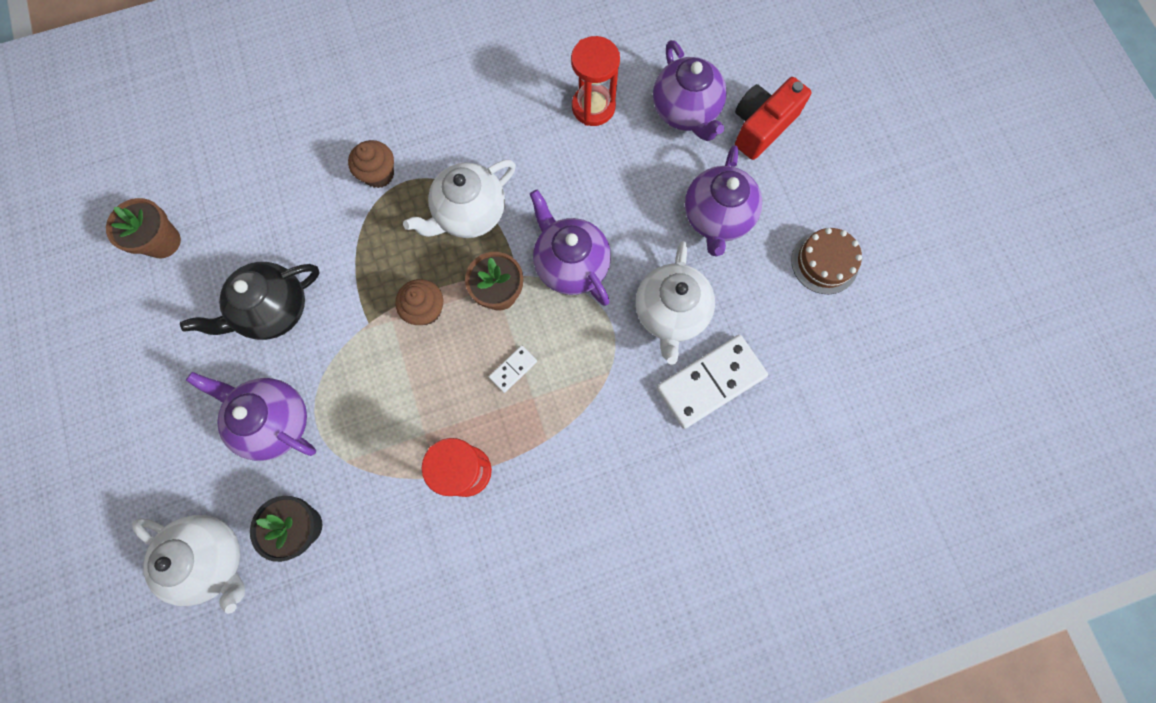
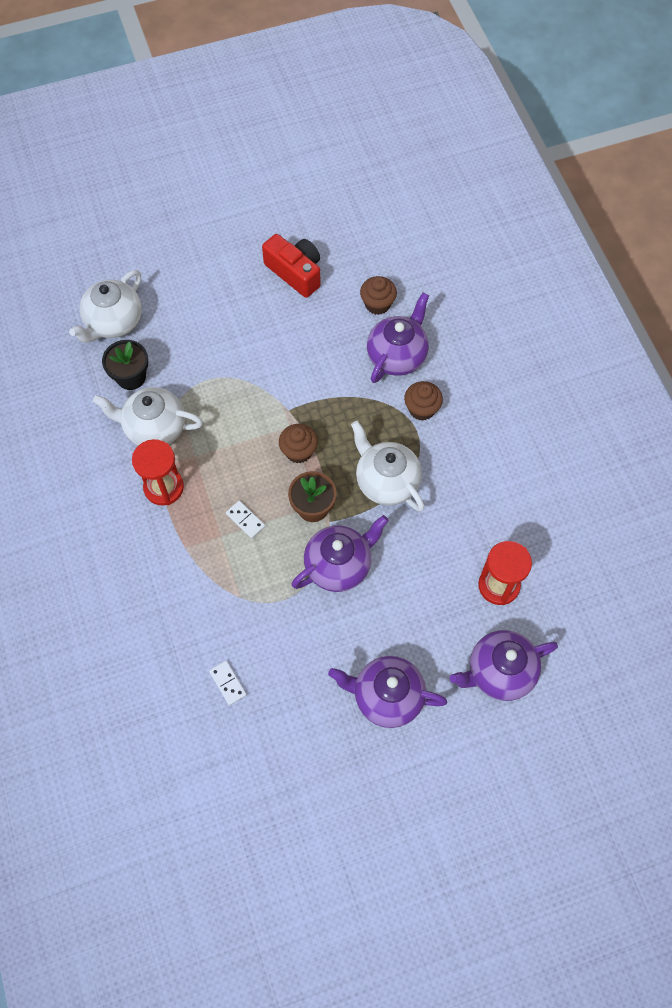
camera: 90 degrees right, 10 degrees down
brown flower pot [106,198,181,258] -> none
black teapot [180,262,320,340] -> none
purple teapot [186,372,316,461] -> purple teapot moved to [367,293,429,383]
white teapot [636,241,715,365] -> white teapot moved to [93,387,203,445]
white domino [656,335,768,429] -> white domino [209,661,247,705], size x0.46
red camera [735,77,812,160] -> red camera moved to [262,234,321,298]
brown cake [791,228,862,294] -> none
none -> brown cupcake [360,276,397,315]

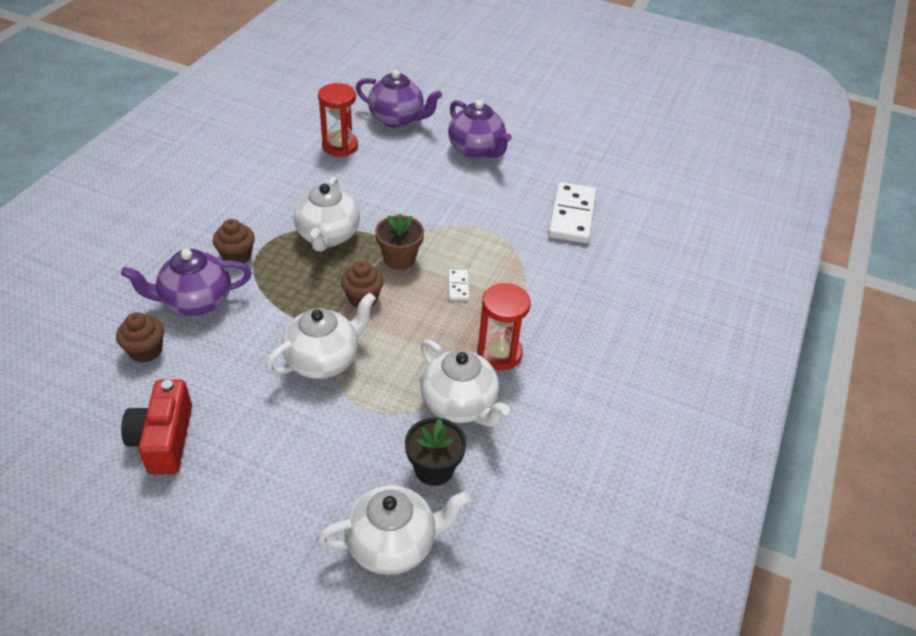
camera: 140 degrees left, 20 degrees down
white domino [209,661,247,705] -> white domino [548,182,596,243], size x2.18
purple teapot [291,515,389,592] -> none
none -> white teapot [266,293,376,379]

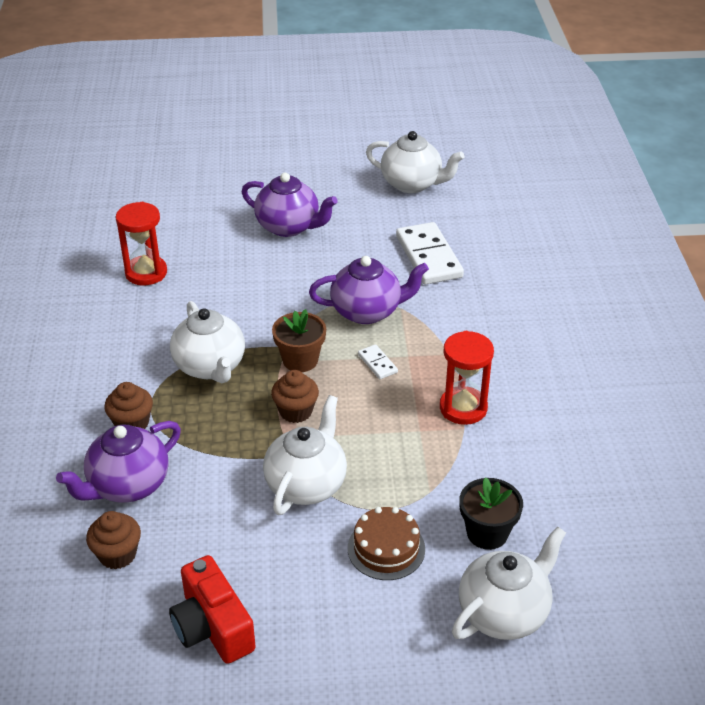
camera: 25 degrees left, 5 degrees down
purple teapot [356,70,442,127] -> purple teapot moved to [309,256,429,324]
white teapot [421,340,510,427] -> white teapot moved to [366,131,464,193]
none -> brown cake [348,507,425,580]

